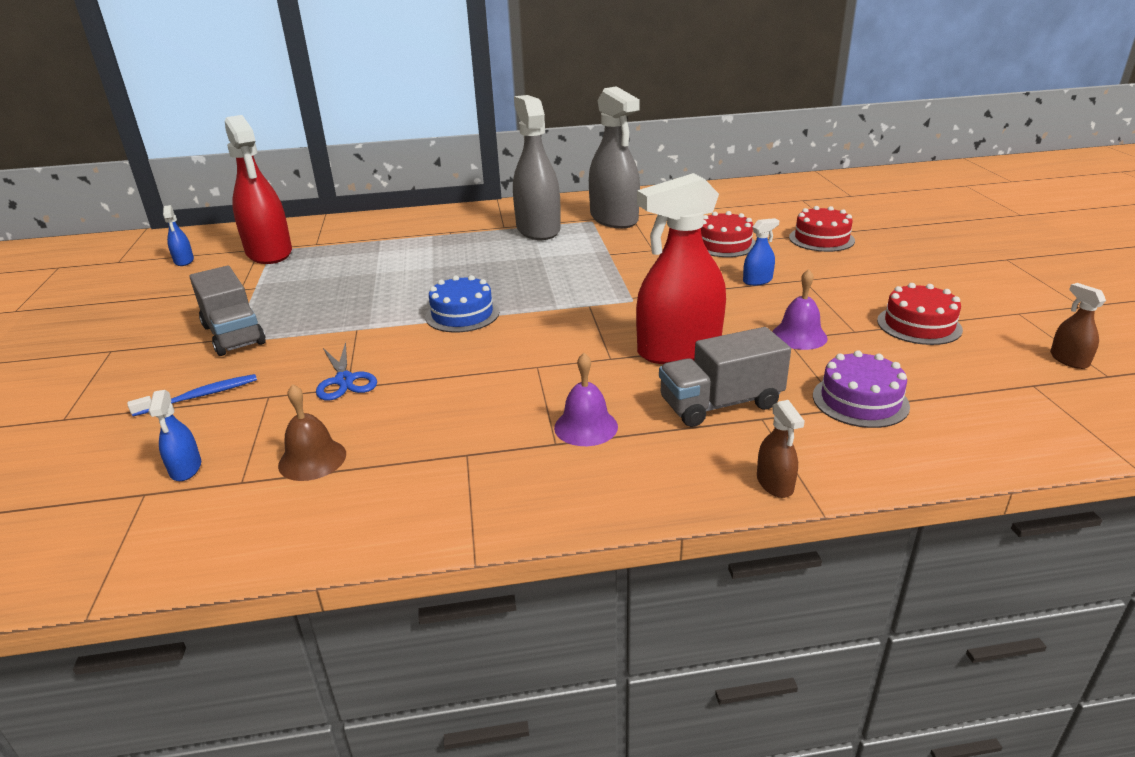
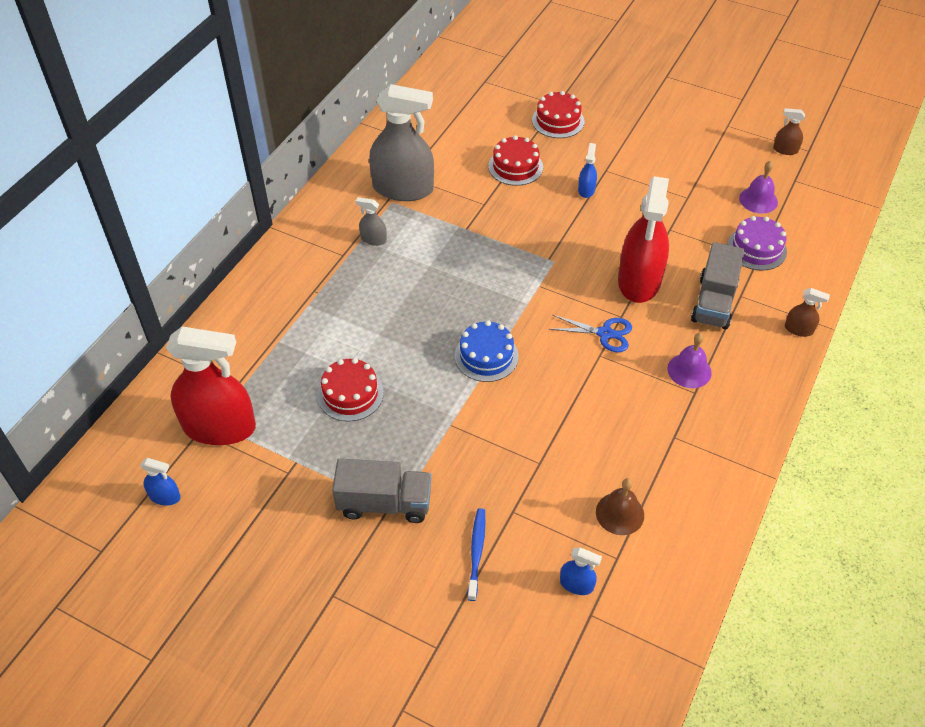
camera: 55 degrees left, 20 degrees up
blue scissors [316,342,377,400] -> blue scissors moved to [550,315,632,352]
grey spray bottle [513,95,561,240] -> grey spray bottle [356,197,387,246], size x0.42
purple bell [772,269,828,350] -> purple bell moved to [739,161,778,214]
red cake [877,283,963,345] -> red cake moved to [317,358,384,421]

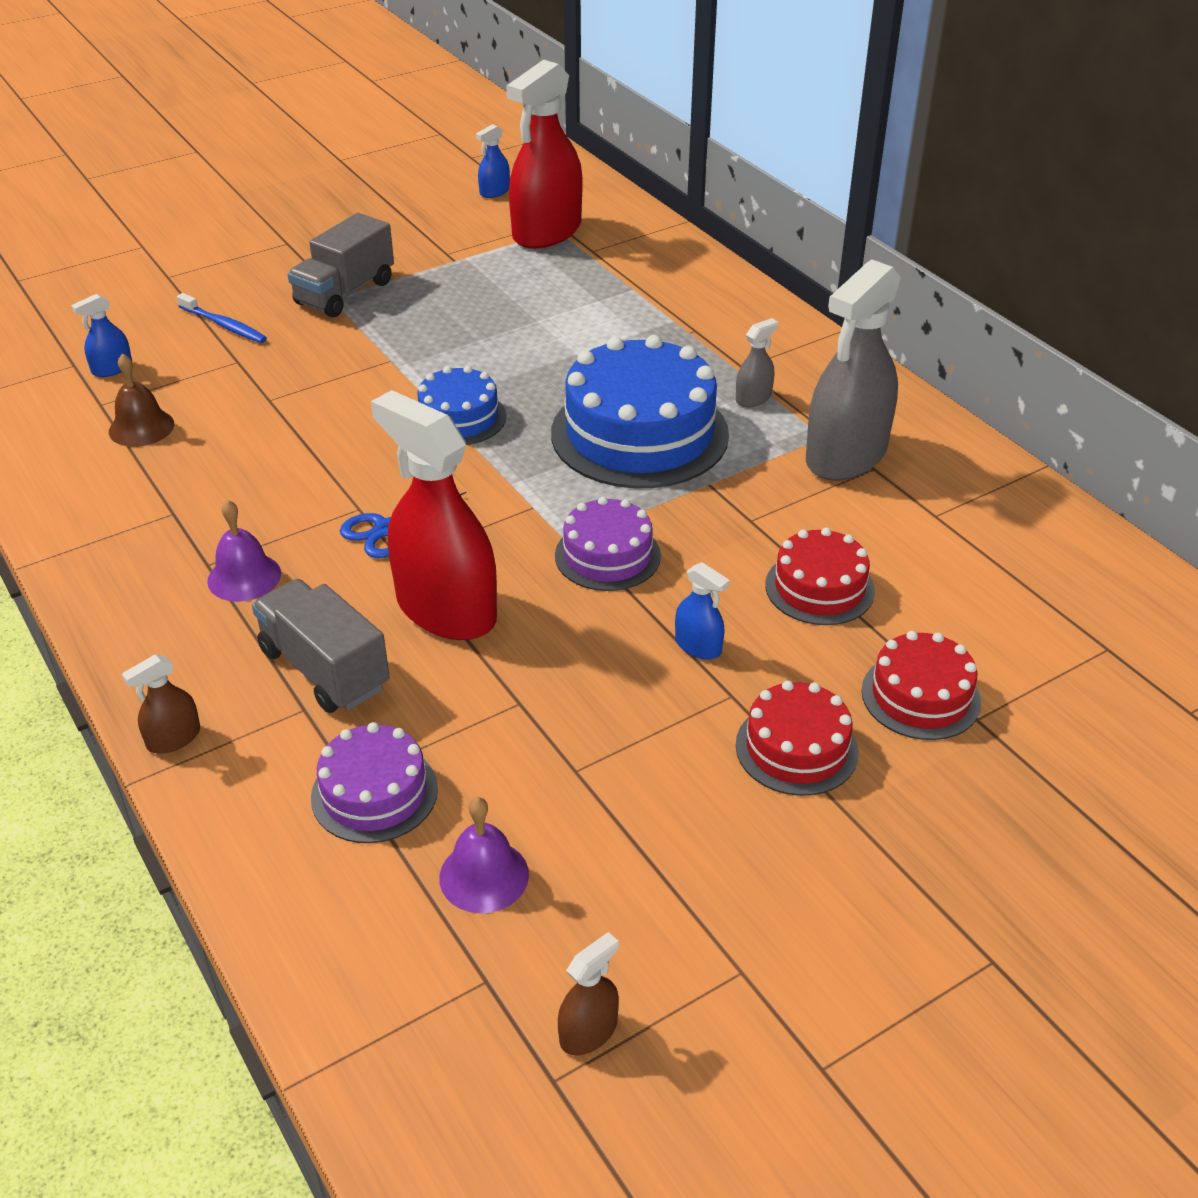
camera: 120 degrees right, 10 degrees down
red cake [317,358,384,421] -> red cake moved to [736,681,859,796]
none -> blue cake [551,335,729,488]
none -> purple cake [555,496,661,591]

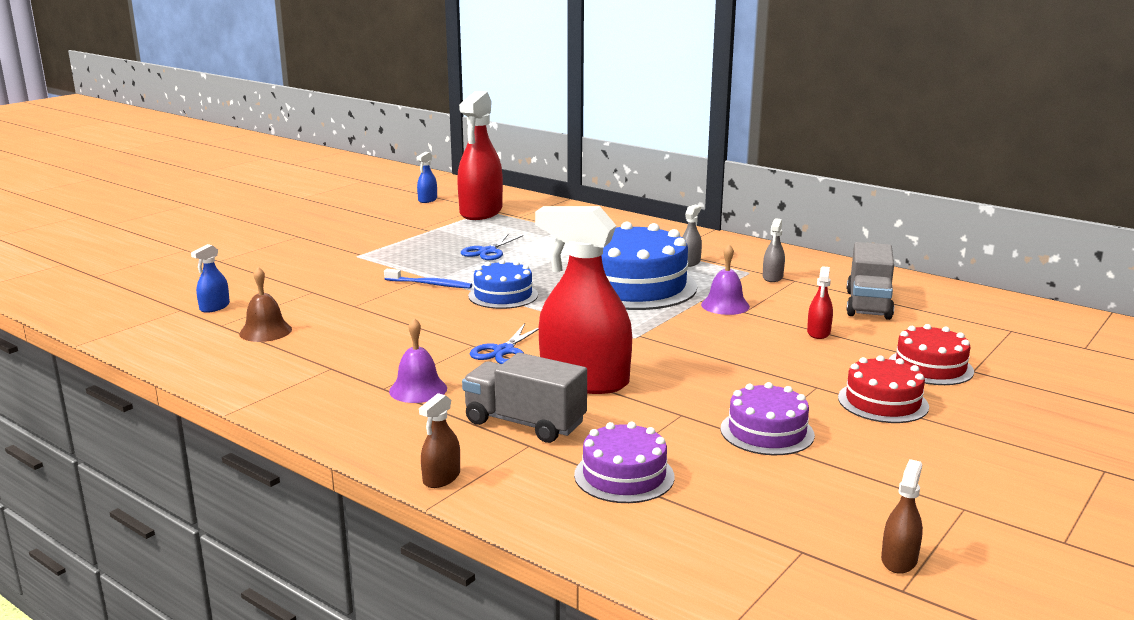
camera: 20 degrees left, 20 degrees down
blue toothbrush [177,293,267,343] -> blue toothbrush moved to [384,269,472,289]
grey truck [288,213,394,317] -> grey truck moved to [846,242,894,320]
purple bell [439,797,529,913] -> purple bell moved to [701,244,750,315]
purple cake [555,496,661,591] -> purple cake moved to [720,382,815,455]
blue spray bottle [675,562,730,660] -> none
red cake [765,527,875,625] -> red spray bottle [807,266,833,339]
grey spray bottle [806,260,901,481] -> grey spray bottle [763,218,785,282], size x0.42
none -> blue scissors [461,234,523,260]

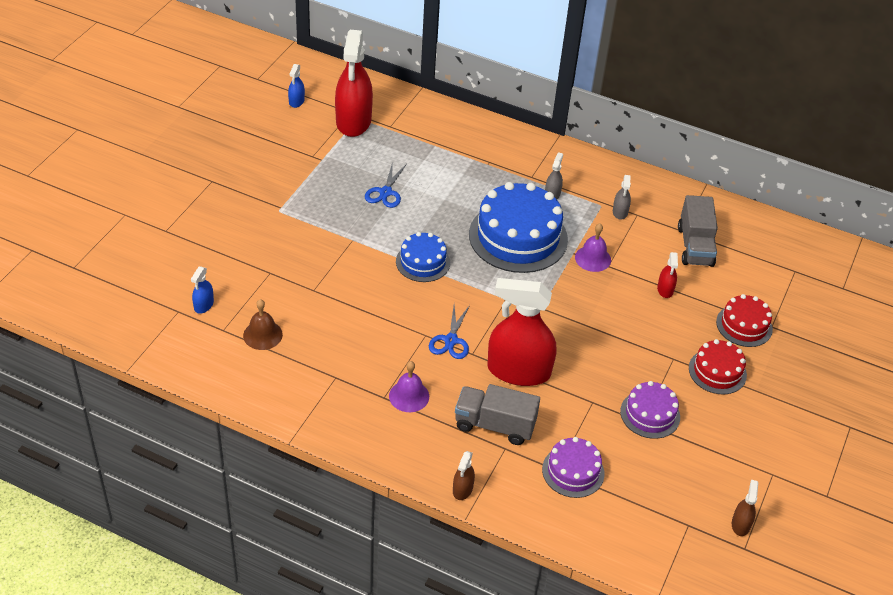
camera: 15 degrees left, 25 degrees up
blue toothbrush [384,269,472,289] -> none

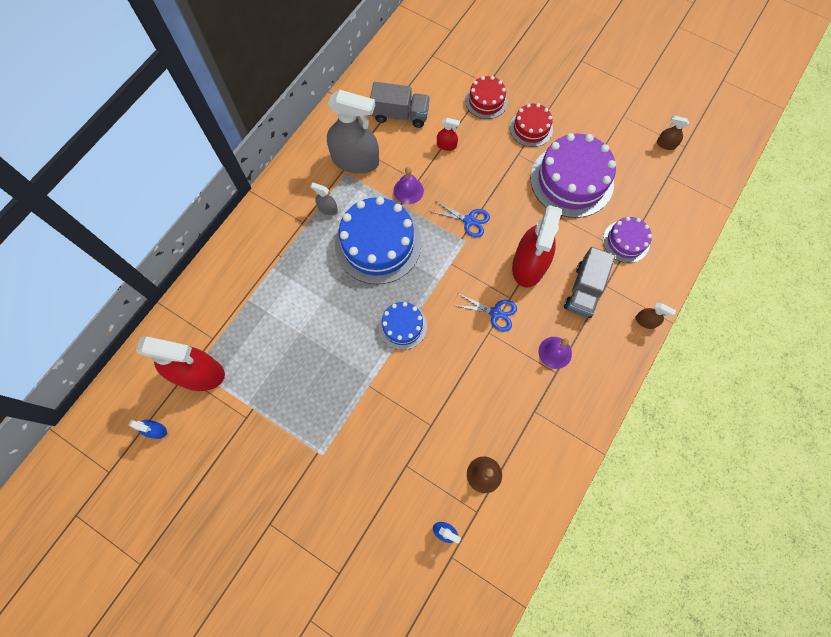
camera: 80 degrees left, 25 degrees up
blue scissors [365,162,407,208] -> blue scissors moved to [432,201,490,238]
grey spray bottle [613,175,631,220] -> grey spray bottle [327,90,379,174], size x2.36
purple cake [620,381,680,439] -> purple cake [531,133,616,218], size x1.86

